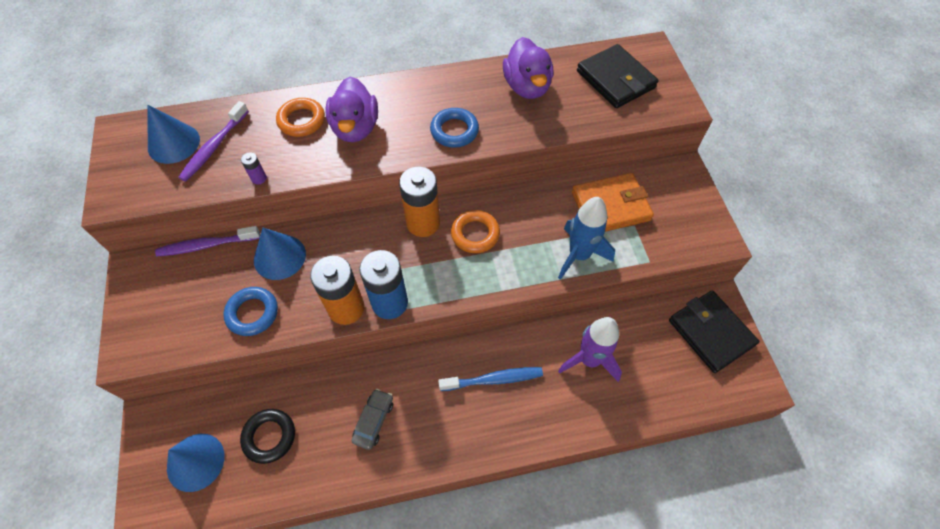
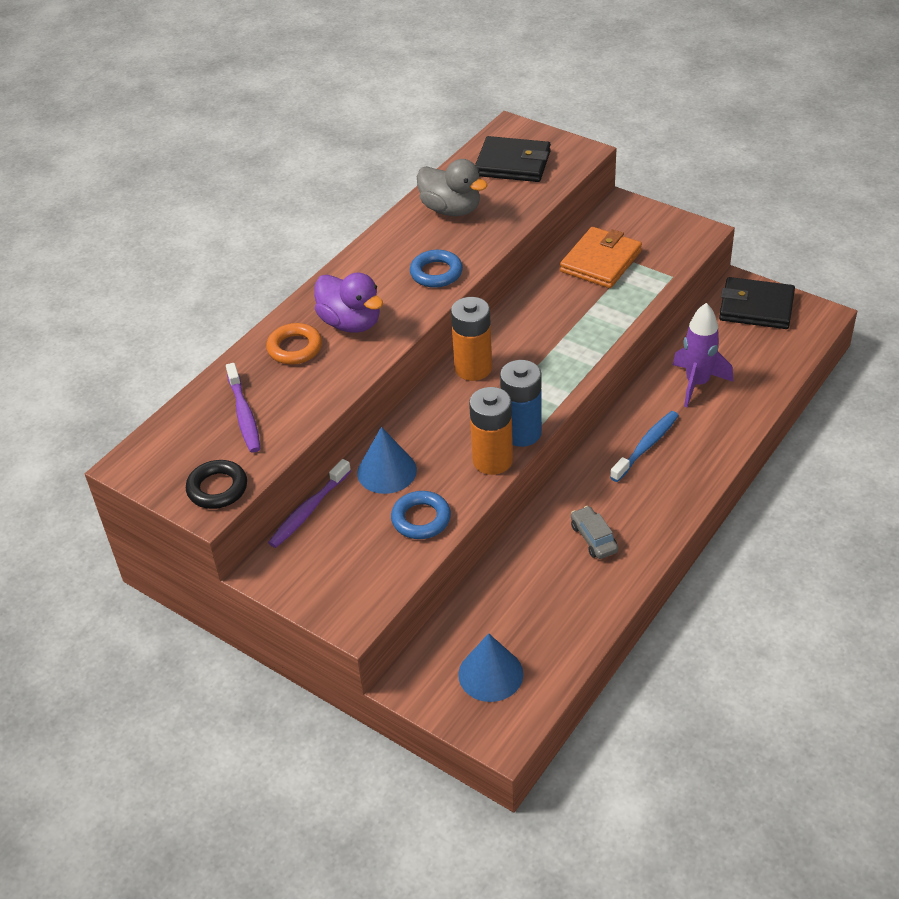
camera: 40 degrees left, 15 degrees down
blue cone [148,105,200,164] -> none
black ring [240,409,295,464] -> black ring moved to [186,460,247,509]
purple battery [241,152,267,184] -> none
orange ring [451,210,500,253] -> none
purple duck [503,37,553,99] -> grey duck [417,159,488,216]
blue rocket [558,197,615,280] -> none

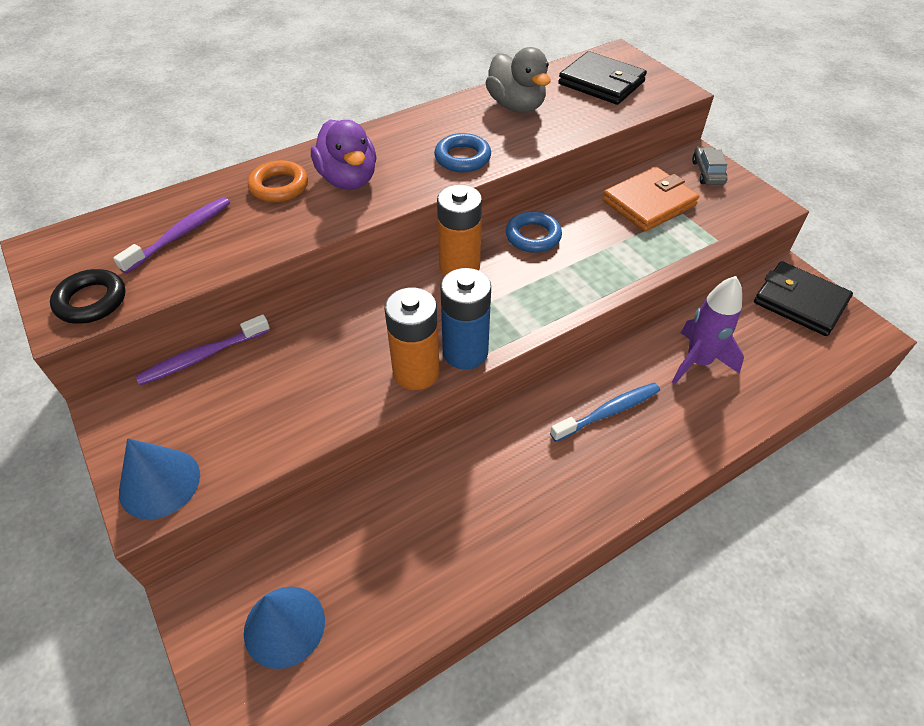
camera: 20 degrees right, 5 degrees up
purple toothbrush [226,363,261,453] -> purple toothbrush turned 150 degrees counterclockwise [113,197,230,274]
blue cone [357,427,417,494] -> blue cone moved to [119,438,200,520]
blue ring [391,491,451,539] -> blue ring moved to [506,211,562,253]
grey car [571,506,618,559] -> grey car moved to [692,147,728,185]

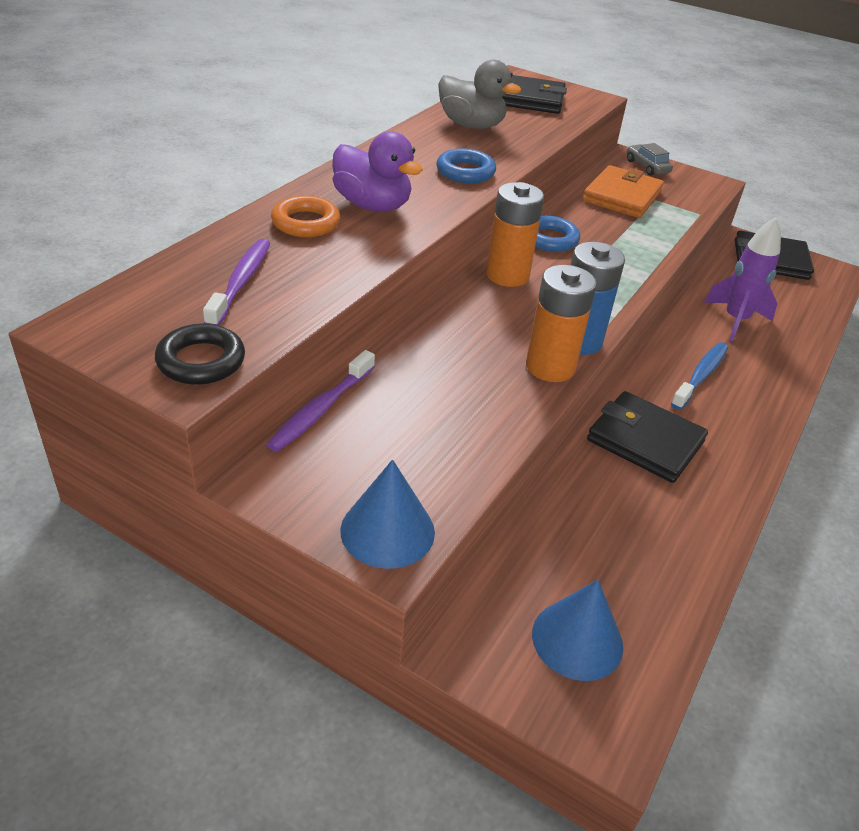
camera: 30 degrees left, 10 degrees down
none -> black wallet [587,391,708,483]

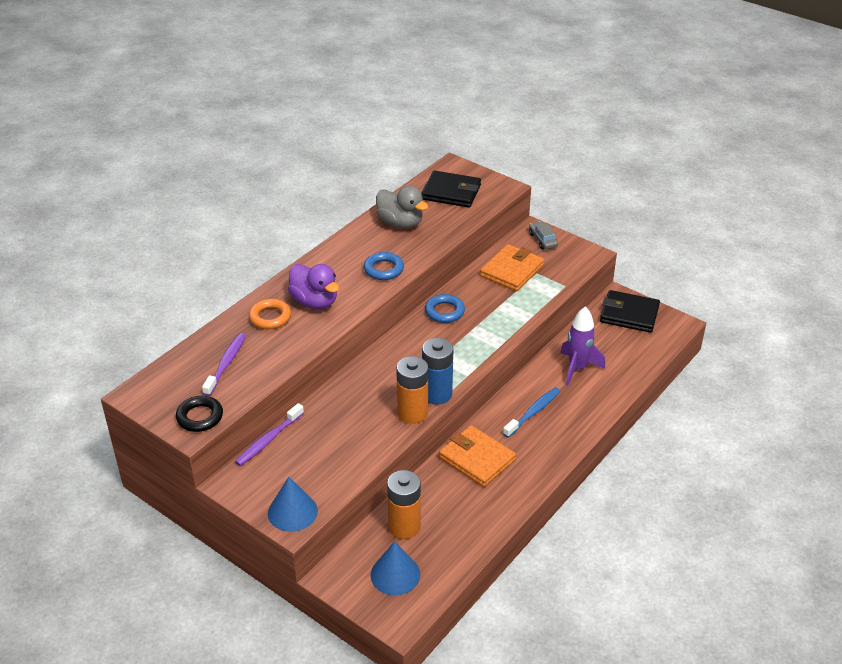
camera: 10 degrees right, 0 degrees up
orange battery [486,182,544,287] -> orange battery moved to [387,470,421,539]
black wallet [587,391,708,483] -> orange wallet [439,425,516,487]

